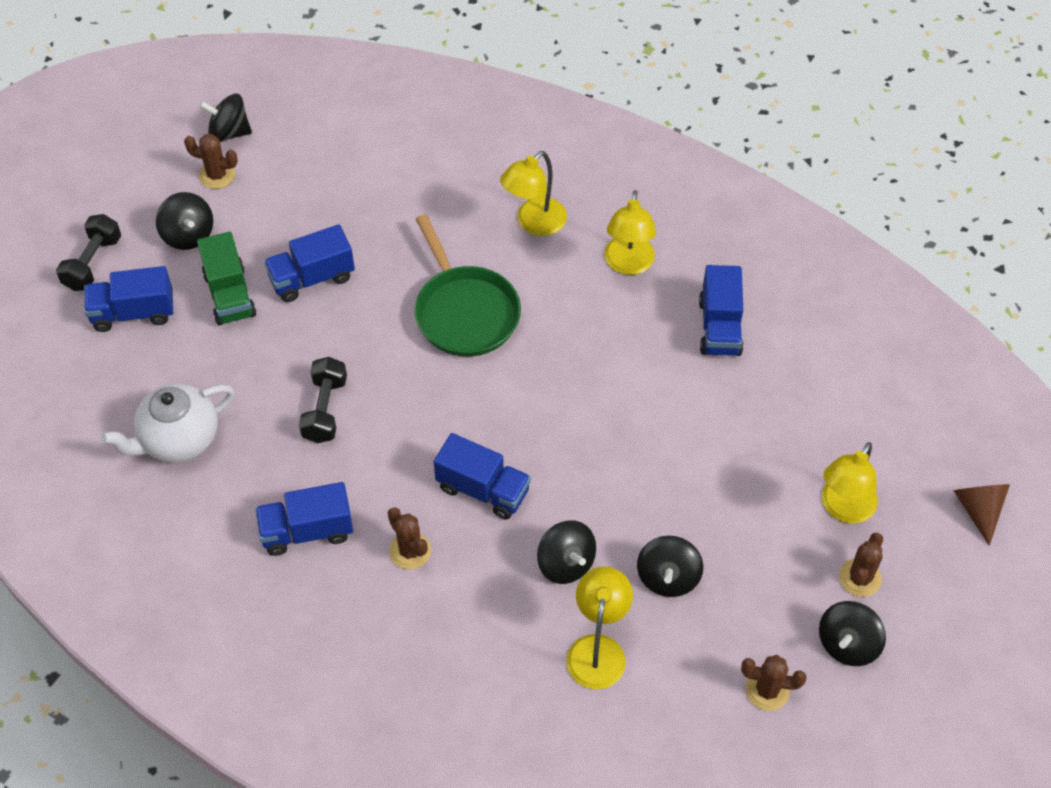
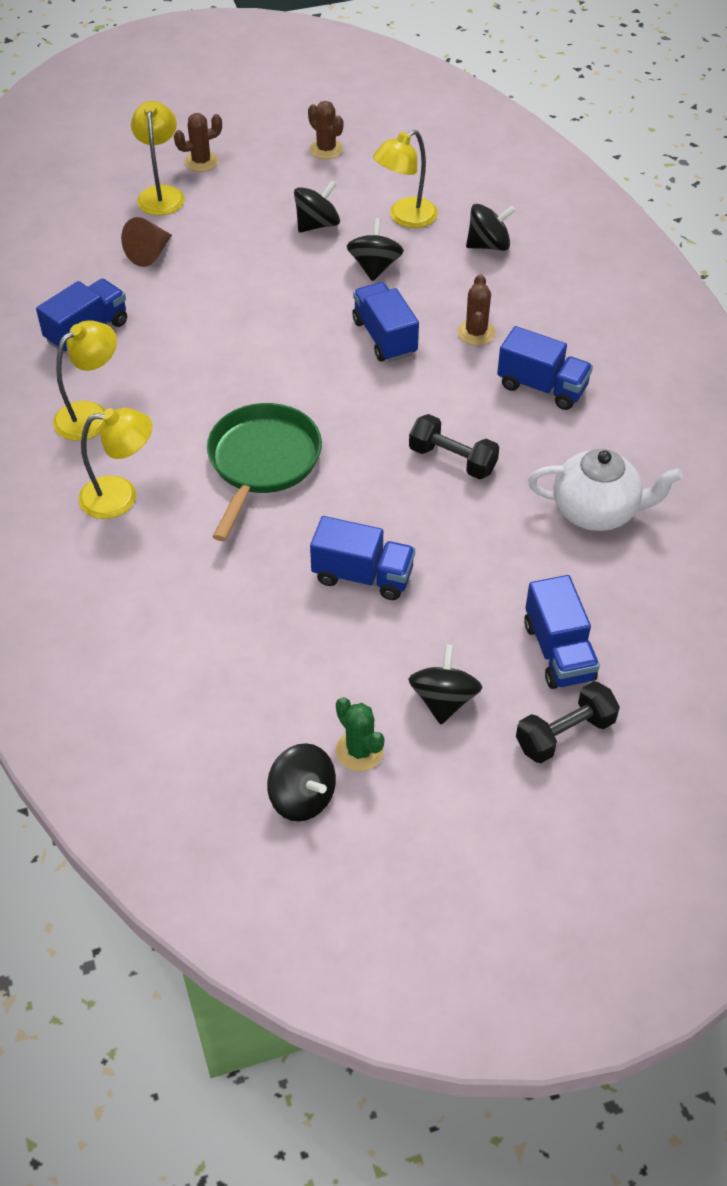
camera: 140 degrees left, 5 degrees down
blue truck [84,266,173,332] -> blue truck turned 45 degrees clockwise [524,575,600,689]
brown cactus [184,134,238,189] -> green cactus [336,697,384,771]
green truck [197,232,256,325] -> none
black dumbbell [299,357,347,443] -> black dumbbell turned 75 degrees clockwise [409,414,499,479]
black spinning top [819,601,886,666] -> black spinning top moved to [466,204,516,251]
yellow lamp [822,442,878,524] -> yellow lamp turned 75 degrees counterclockwise [131,101,185,215]
brown cone [954,484,1010,546] -> brown cone moved to [121,217,172,267]

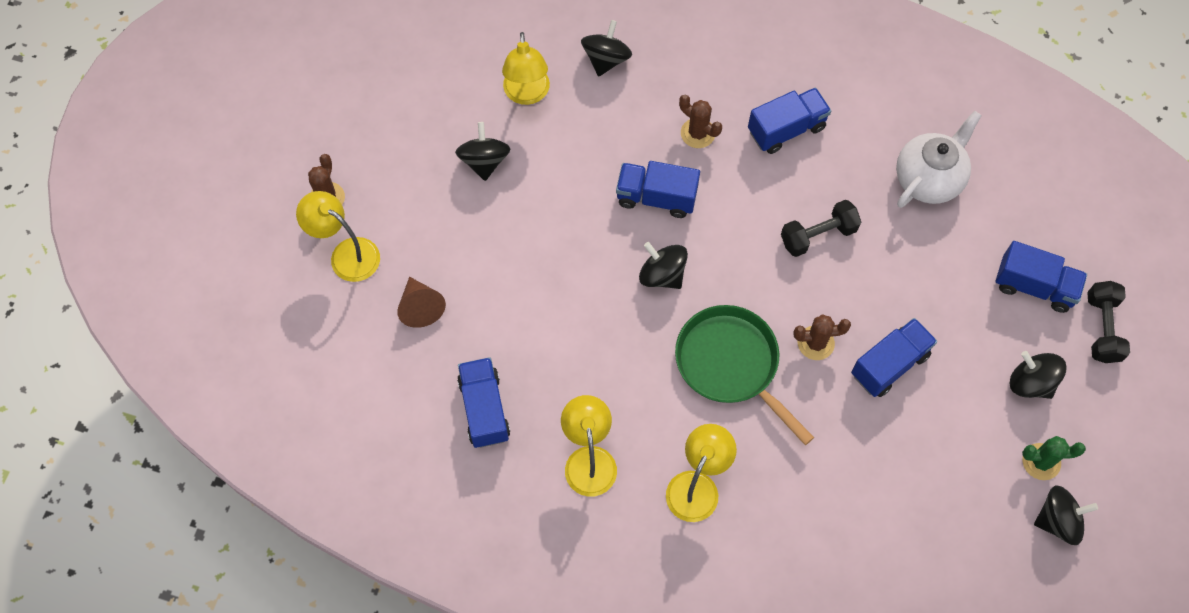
camera: 55 degrees left, 15 degrees up
brown cactus [308,101,343,159] -> brown cactus moved to [793,314,851,360]
black spinning top [347,218,404,281] -> black spinning top moved to [639,242,688,289]

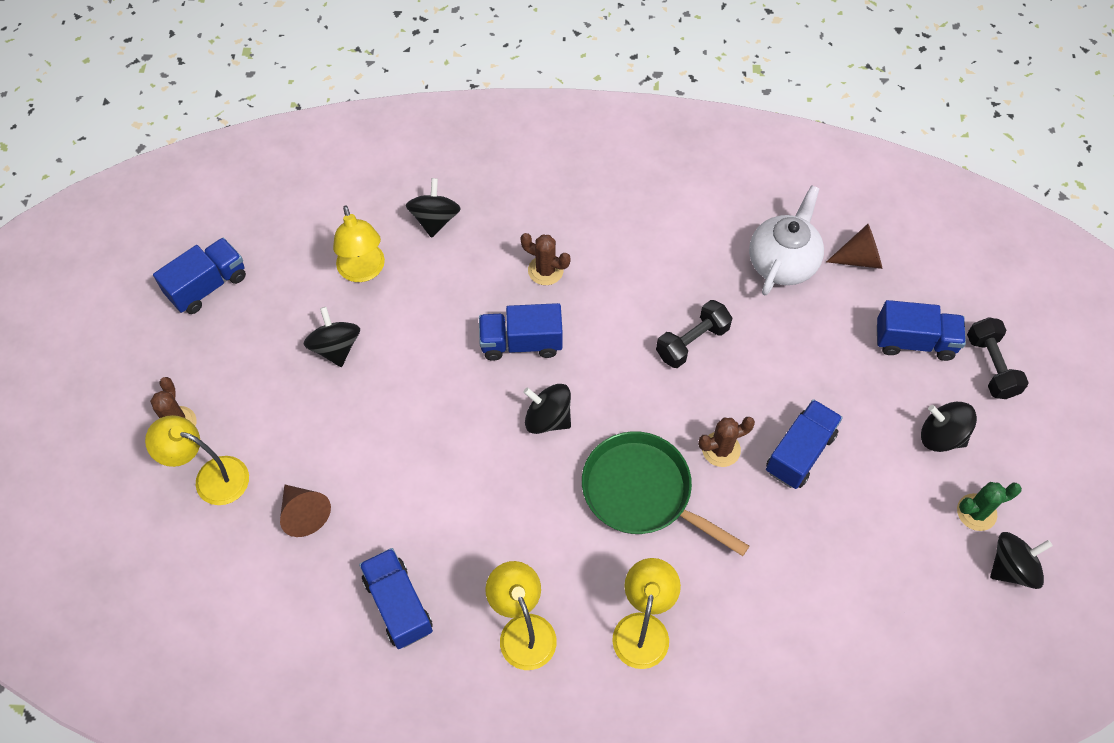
camera: 15 degrees left, 5 degrees down
blue truck [748,88,831,154] -> blue truck moved to [153,238,246,314]
none -> brown cone [826,224,883,269]

